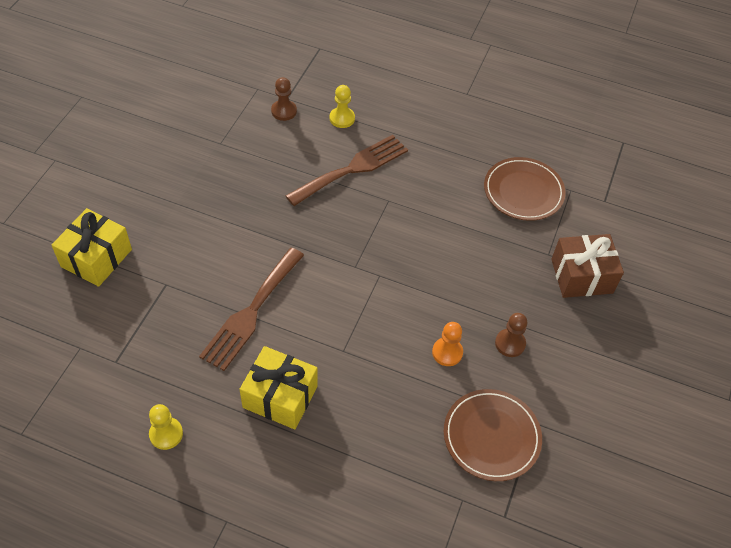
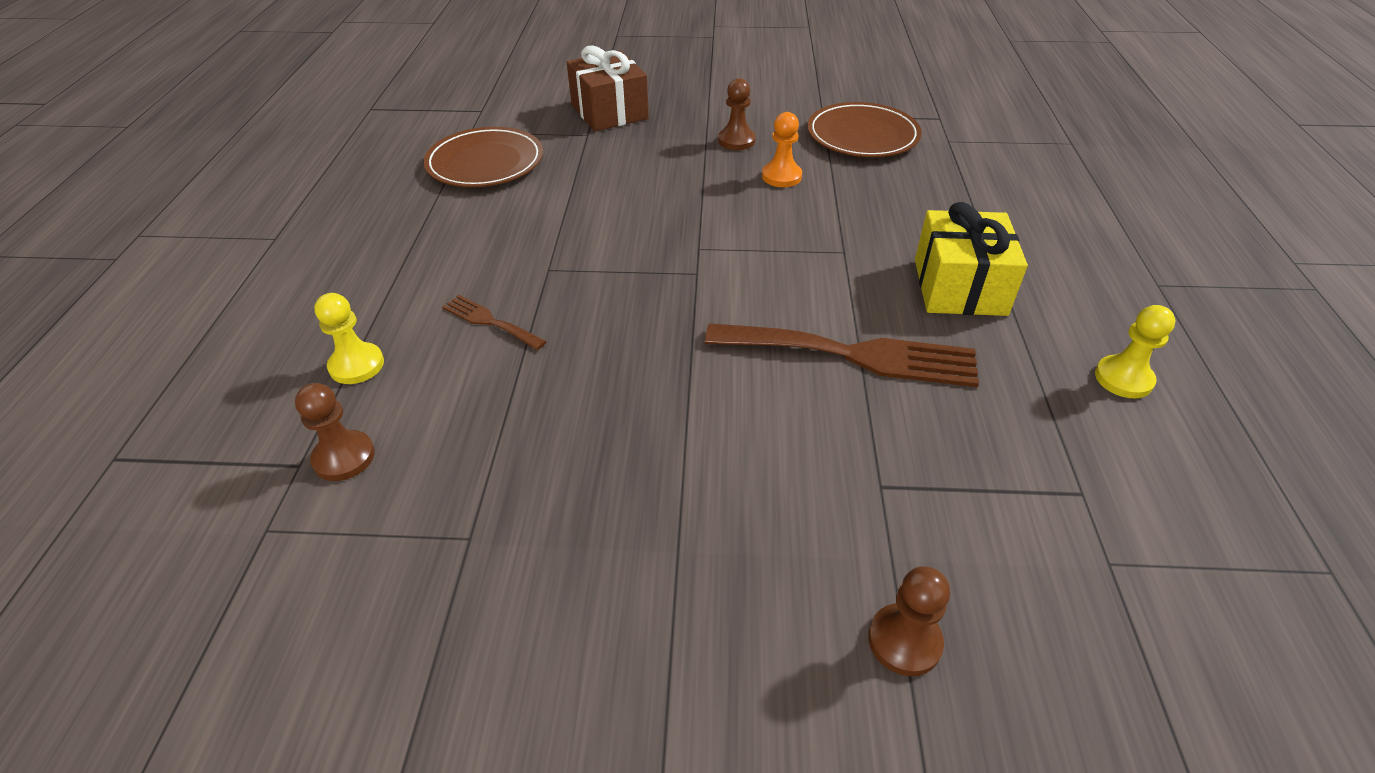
camera: 105 degrees left, 10 degrees down
yellow gift [51,208,132,287] -> brown pawn [868,566,950,676]
brown fork [286,135,408,206] -> brown fork [442,295,547,350], size x0.49

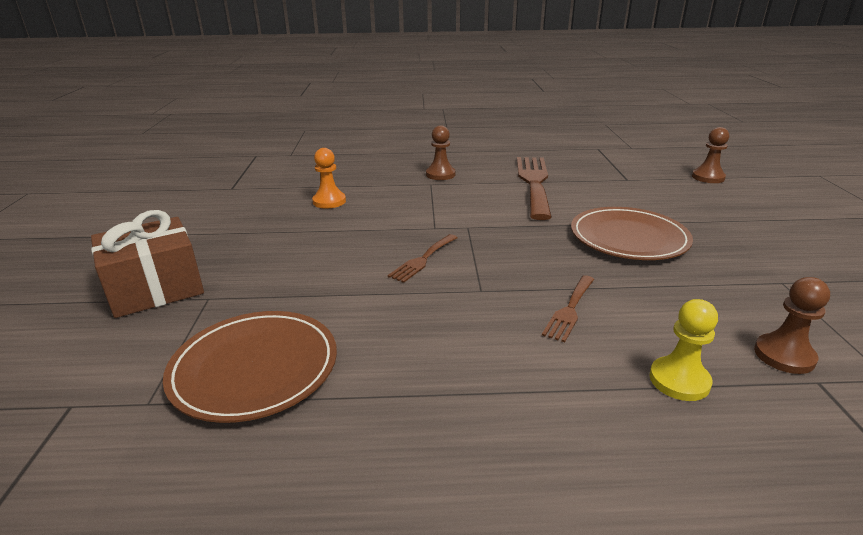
camera: 95 degrees left, 15 degrees down
brown pawn [718,78,756,150] -> brown pawn moved to [426,125,455,180]
brown plate [807,102,922,157] -> brown plate moved to [571,207,693,260]
yellow gift [915,202,1028,316] -> none
yellow pawn [1095,305,1176,398] -> none
none -> brown fork [388,234,458,283]

